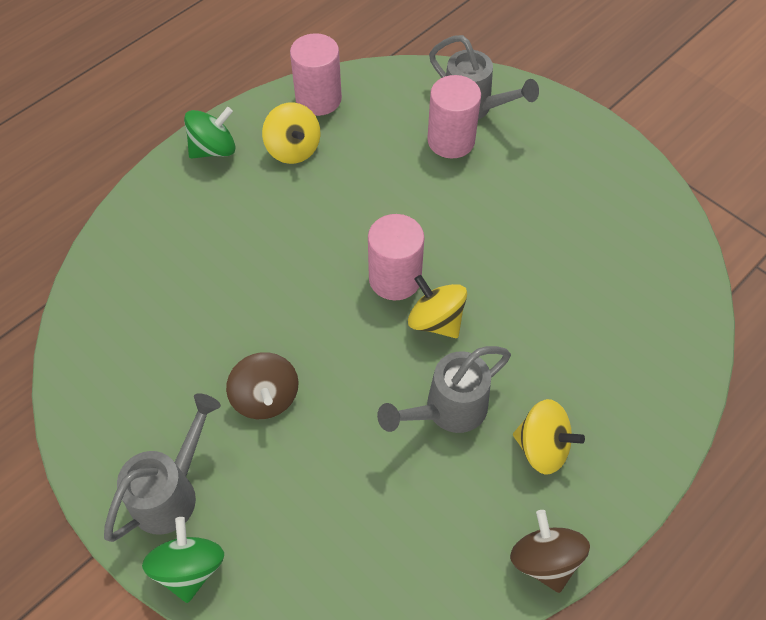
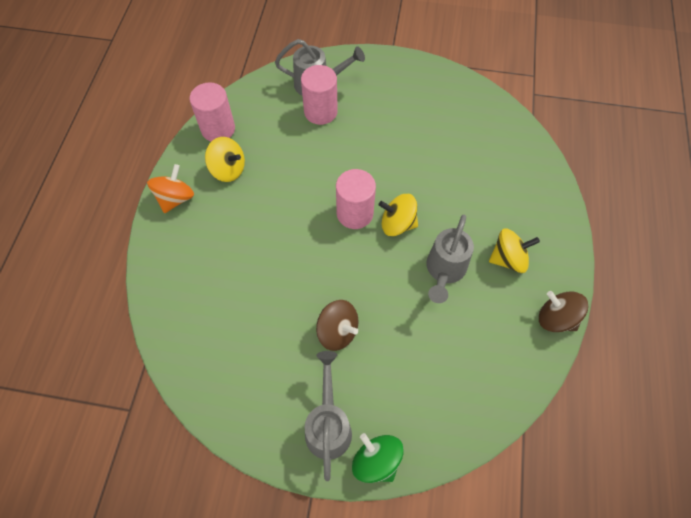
camera: 35 degrees left, 5 degrees up
green spinning top [184,107,235,159] -> orange spinning top [147,164,194,213]

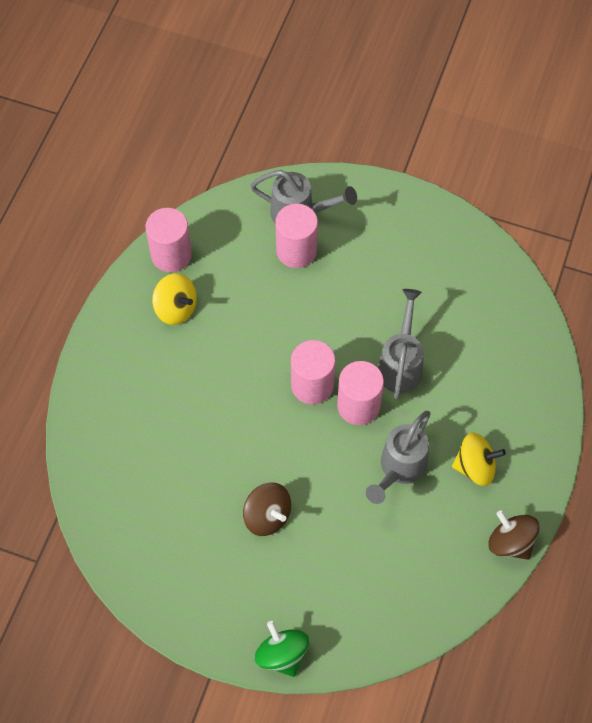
camera: 10 degrees right, 0 degrees up
orange spinning top [147,164,194,213] -> none
grey watering can [305,351,352,481] -> grey watering can moved to [378,289,424,399]
yellow spinning top [379,194,418,236] -> pink cylinder [337,361,384,425]

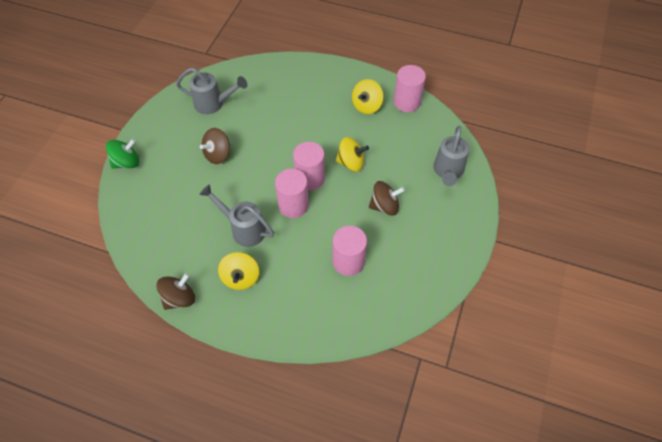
camera: 90 degrees right, 5 degrees down
pink cylinder [276,204,318,268] -> pink cylinder moved to [333,226,367,276]
grey watering can [378,289,424,399] -> grey watering can moved to [176,68,247,114]
none -> yellow spinning top [335,137,369,172]
none -> brown spinning top [369,181,405,216]

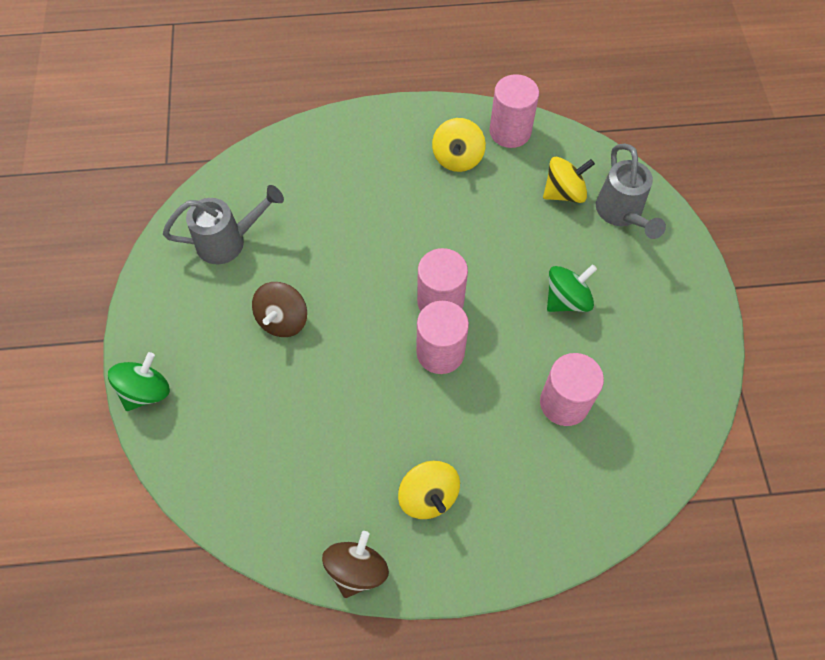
camera: 25 degrees left, 5 degrees up
grey watering can [199,184,274,247] -> none
yellow spinning top [335,137,369,172] -> yellow spinning top moved to [543,157,595,203]
brown spinning top [369,181,405,216] -> green spinning top [547,264,597,312]

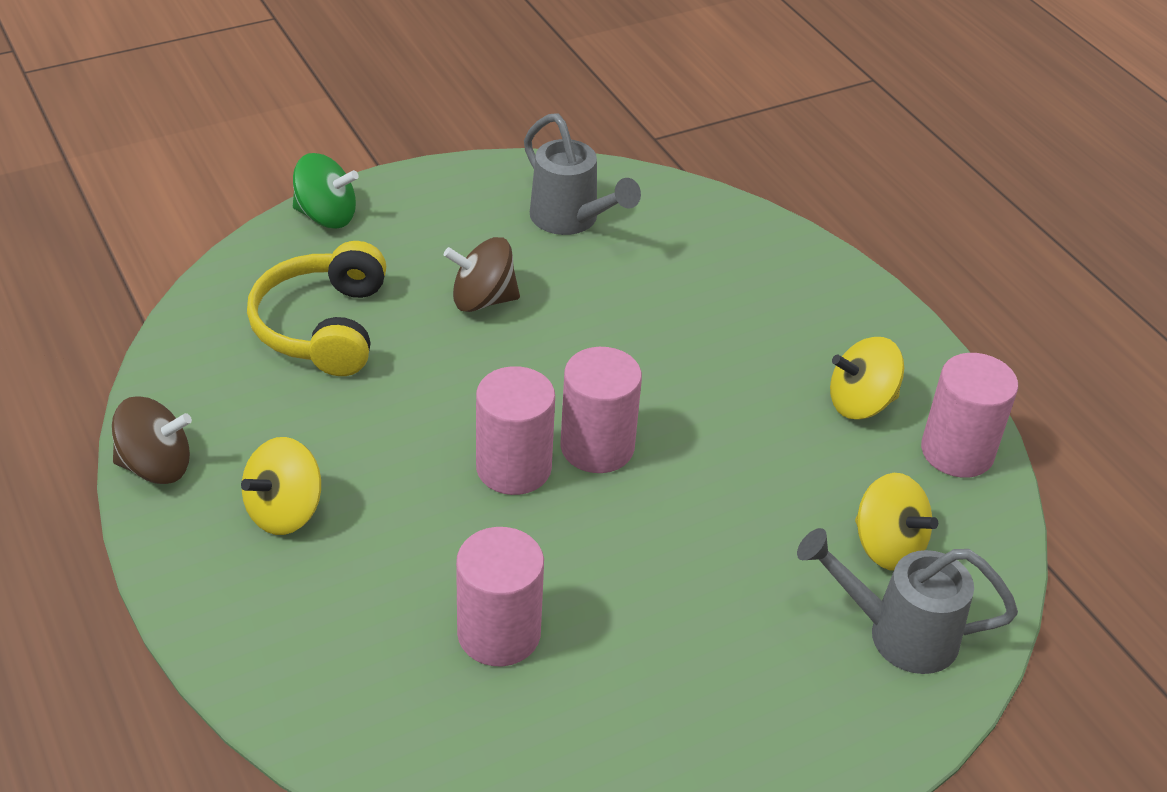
camera: 65 degrees right, 20 degrees down
green spinning top [547,264,597,312] -> none
grey watering can [596,143,666,239] -> grey watering can turned 45 degrees clockwise [797,528,1018,674]
none -> yellow headphones [247,241,386,376]

